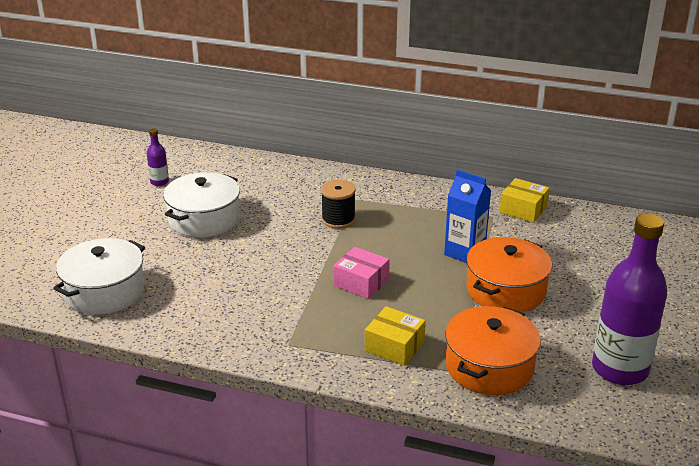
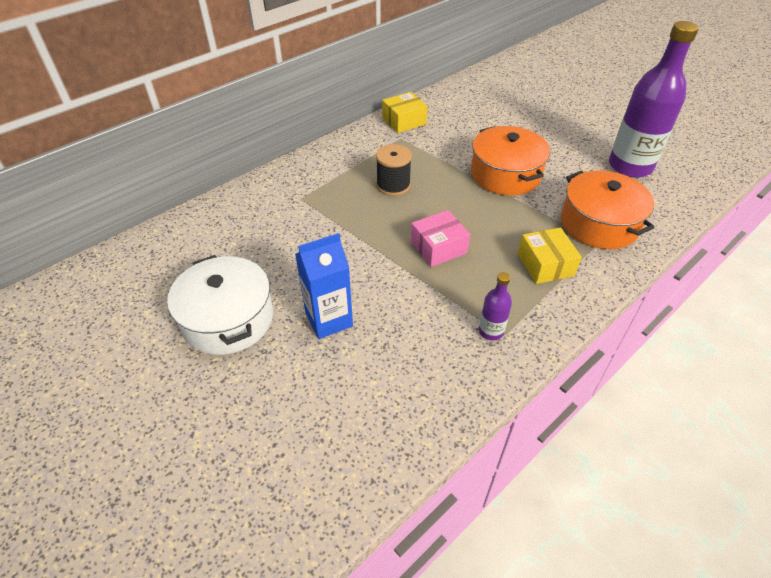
camera: 60 degrees left, 15 degrees up
white pot [53,238,145,315] -> none
purple bottle [147,128,169,186] -> purple bottle moved to [479,272,512,340]
black spool [321,180,356,229] -> black spool moved to [376,144,412,196]
yellow box [365,306,426,366] -> yellow box turned 75 degrees counterclockwise [518,228,582,284]
blue carton [444,170,491,263] -> blue carton moved to [295,233,353,339]

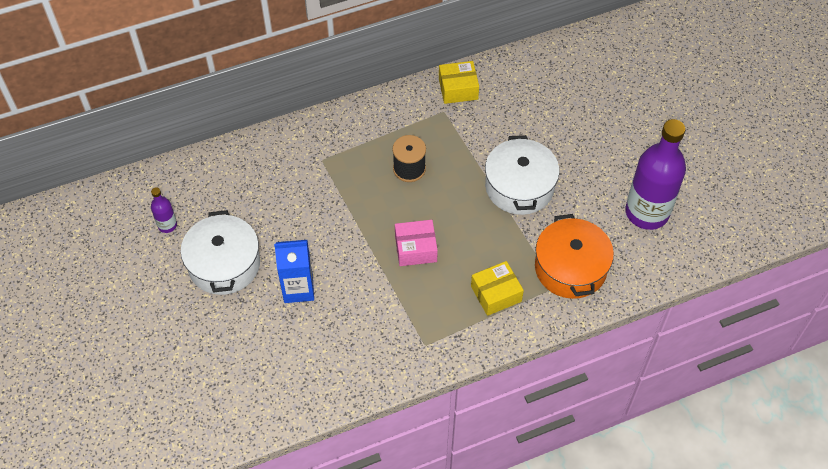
camera: 20 degrees right, 10 degrees up
orange pot [471,126,550,196] -> white pot [485,135,559,215]
purple bottle [479,272,512,340] -> purple bottle moved to [151,187,177,233]
yellow box [518,228,582,284] -> yellow box turned 60 degrees clockwise [471,261,524,316]

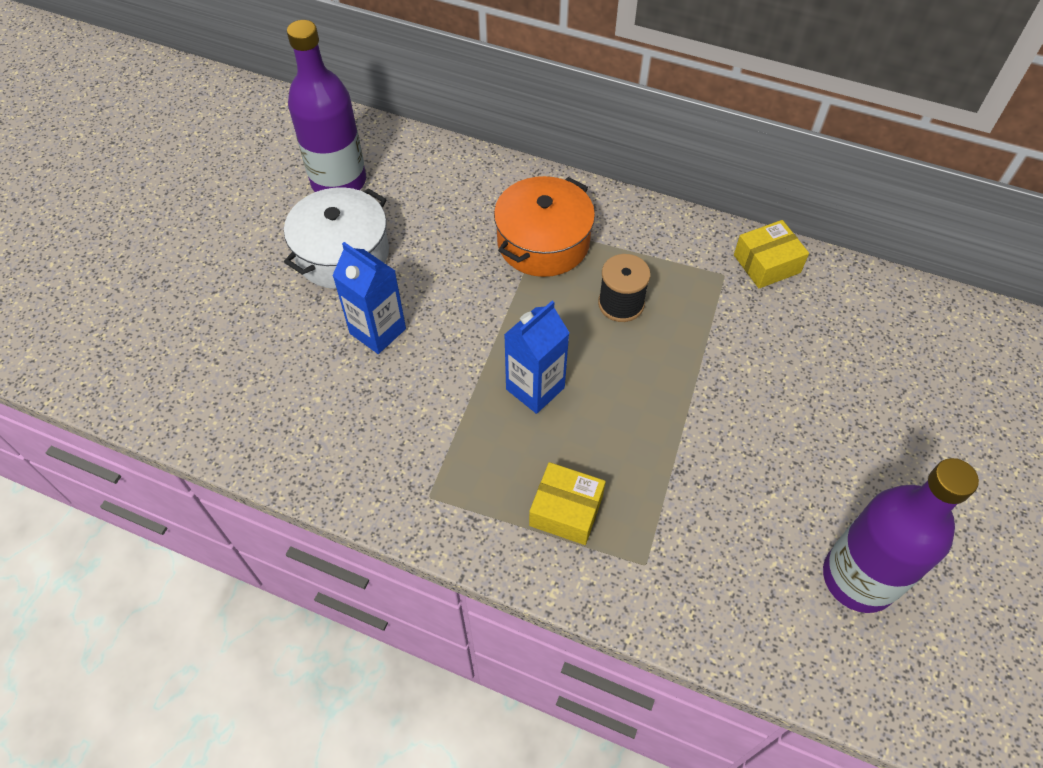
camera: 45 degrees right, 0 degrees up
purple bottle [151,187,177,233] -> purple bottle [287,20,366,192], size x2.29
pink box [395,220,438,266] -> blue carton [504,301,569,414]
yellow box [439,61,479,104] -> yellow box turned 60 degrees counterclockwise [734,220,809,289]
white pot [485,135,559,215] -> none
orange pot [535,214,614,299] -> orange pot moved to [494,176,595,277]

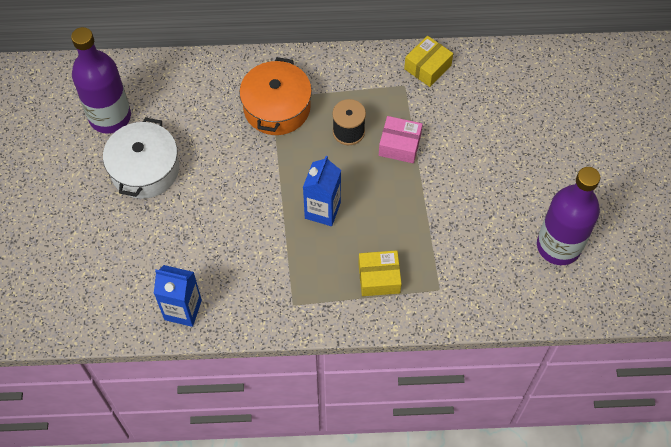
camera: 25 degrees left, 5 degrees up
blue carton [332,242,406,354] -> blue carton moved to [154,265,202,327]
none -> pink box [379,116,423,163]

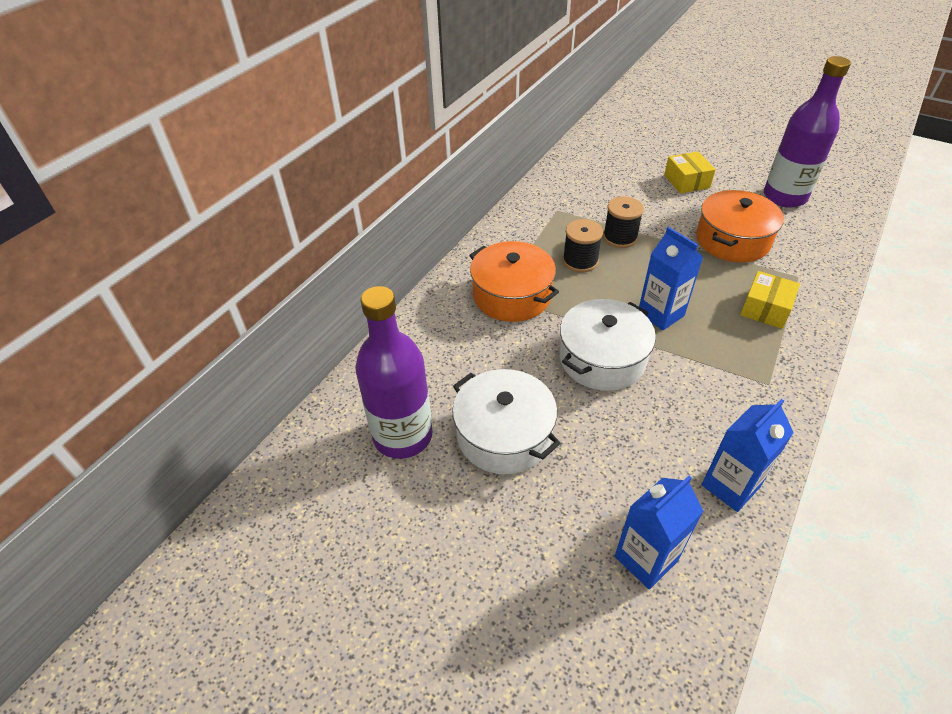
camera: 55 degrees left, 15 degrees down
pink box [379,116,423,163] -> black spool [603,196,644,248]
yellow box [404,36,453,87] -> yellow box moved to [664,152,716,194]
none -> white pot [560,299,656,391]
none -> blue carton [615,476,704,589]
none -> orange pot [696,190,784,262]

